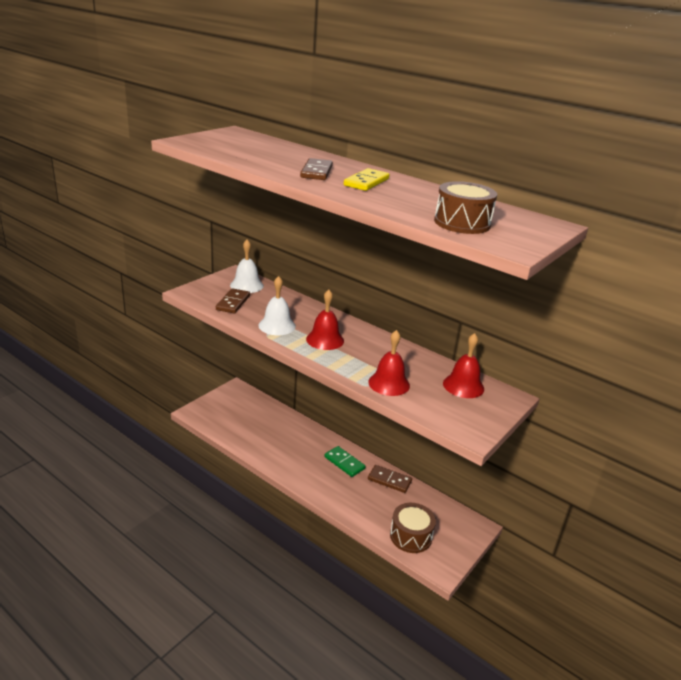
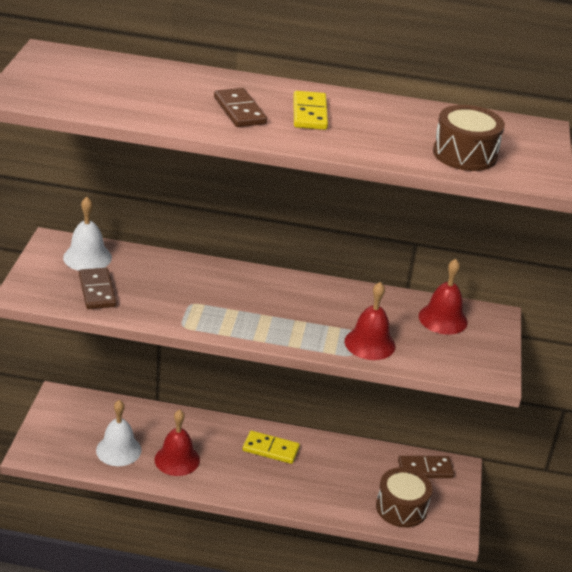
camera: 30 degrees left, 5 degrees up
white bell [259,276,296,335] -> white bell moved to [96,400,142,466]
red bell [306,290,344,350] -> red bell moved to [155,410,200,476]
green domino [325,446,366,477] -> yellow domino [243,431,300,464]
brown domino [368,465,412,493] -> brown domino moved to [398,456,454,478]

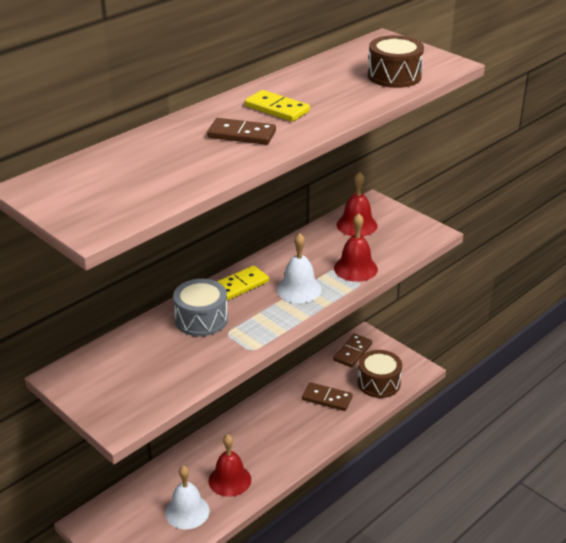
camera: 50 degrees left, 0 degrees up
white bell [63,197,112,271] -> white bell moved to [277,233,322,303]
brown domino [79,268,117,309] -> brown domino moved to [302,382,353,411]
yellow domino [243,431,300,464] -> yellow domino moved to [217,266,269,300]
none -> grey drum [173,279,228,336]

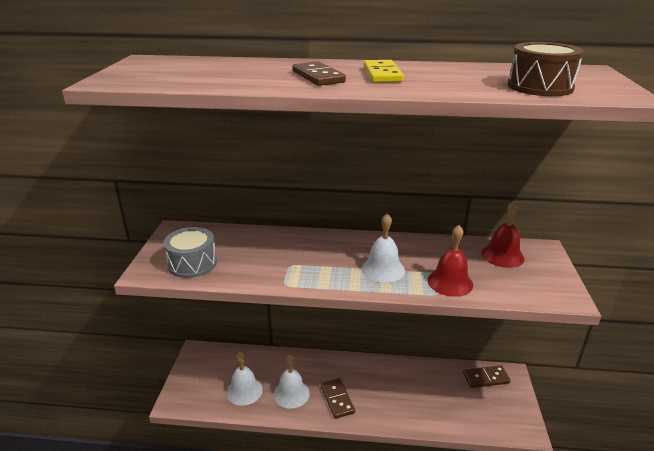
camera: 50 degrees right, 5 degrees down
grey drum [173,279,228,336] -> grey drum moved to [163,227,217,278]
red bell [209,435,251,497] -> white bell [274,355,310,409]
yellow domino [217,266,269,300] -> none
brown domino [302,382,353,411] -> brown domino moved to [321,378,355,419]
brown drum [358,350,402,398] -> none

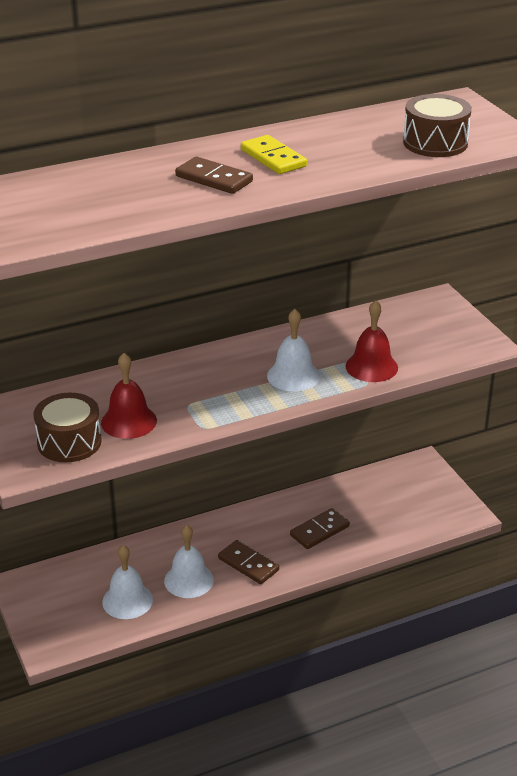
camera: 30 degrees left, 5 degrees up
grey drum [163,227,217,278] -> brown drum [34,393,102,462]
brown domino [463,365,511,388] -> brown domino moved to [290,508,350,549]
red bell [481,201,524,268] -> red bell moved to [101,353,157,439]

